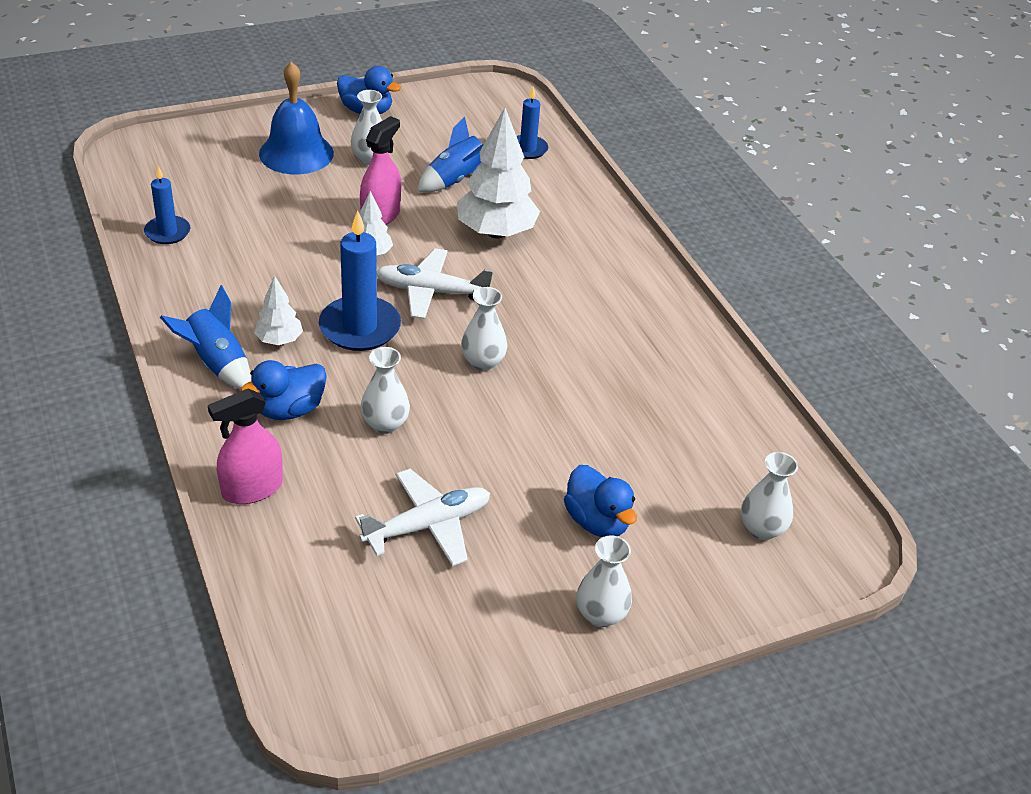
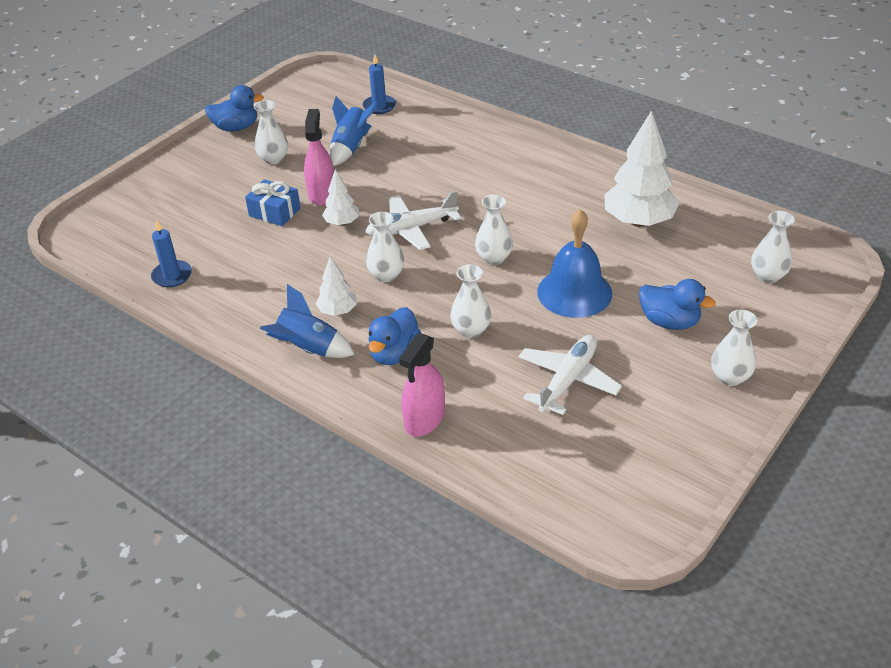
camera: 25 degrees left, 0 degrees up
blue bell [259,62,334,174] -> blue bell moved to [537,209,612,318]
blue candle [319,210,401,351] -> white vase [366,212,404,282]
white tree [457,108,540,238] -> white tree moved to [604,111,679,227]
none -> blue gift [245,179,301,226]

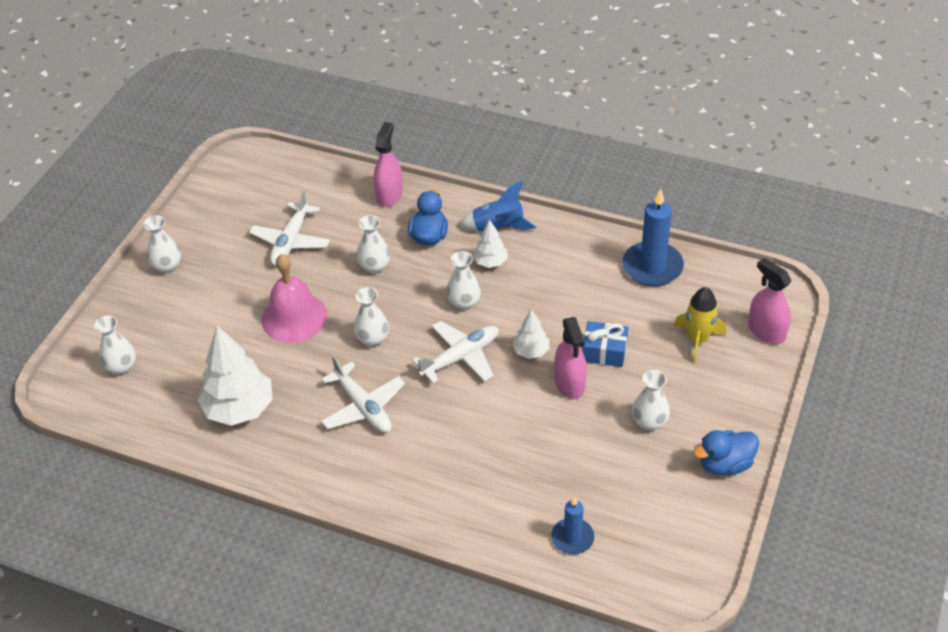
camera: 165 degrees right, 5 degrees up
blue candle [151,220,192,287] -> blue candle [622,188,684,286], size x1.68
blue rocket [330,96,378,166] -> none
blue bell [537,209,612,318] -> pink bell [261,254,327,343]
blue duck [639,279,715,330] -> none
none -> white plane [321,355,405,433]
none -> yellow rocket [674,287,726,363]
none -> pink spray bottle [748,258,791,344]

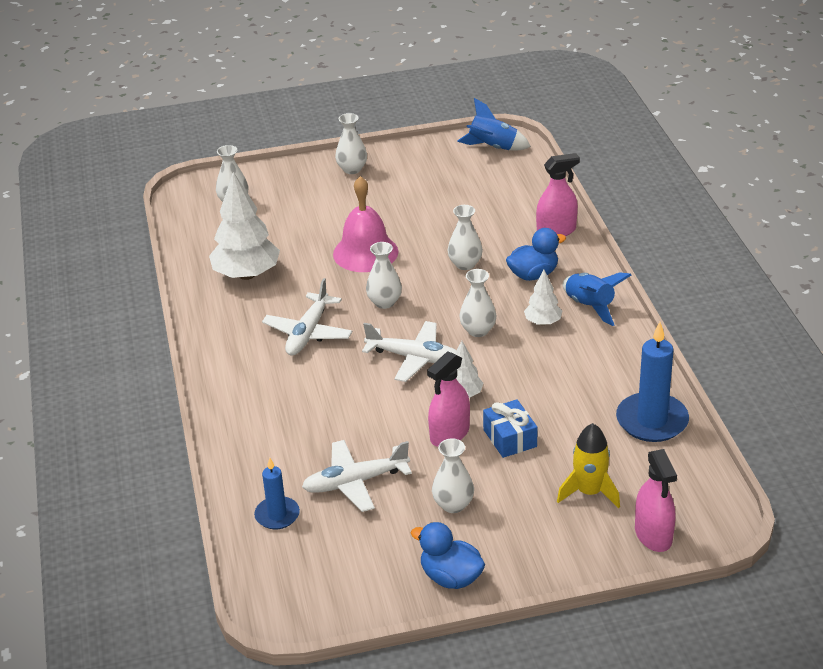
camera: 55 degrees right, 10 degrees down
white plane [249,190,330,265] -> white plane moved to [302,440,412,512]
pink spray bottle [748,258,791,344] -> pink spray bottle turned 150 degrees clockwise [635,449,677,552]
none -> blue rocket [457,98,531,150]

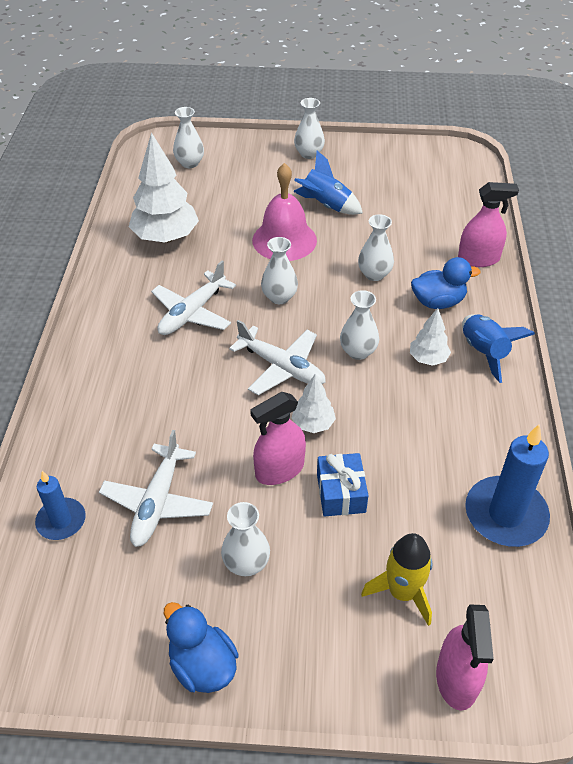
camera: 15 degrees right, 10 degrees up
white plane [302,440,412,512] -> white plane turned 75 degrees counterclockwise [99,430,213,547]
blue rocket [457,98,531,150] -> blue rocket moved to [293,151,363,215]

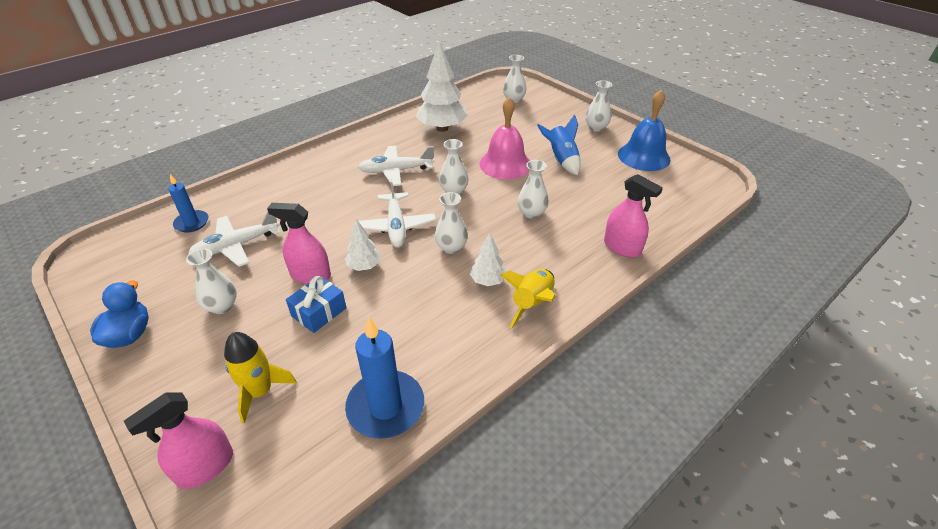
camera: 45 degrees right, 5 degrees down
blue duck [411,257,481,309] -> none
blue rocket [462,314,535,383] -> yellow rocket [500,269,556,328]
none -> blue bell [618,90,670,171]

